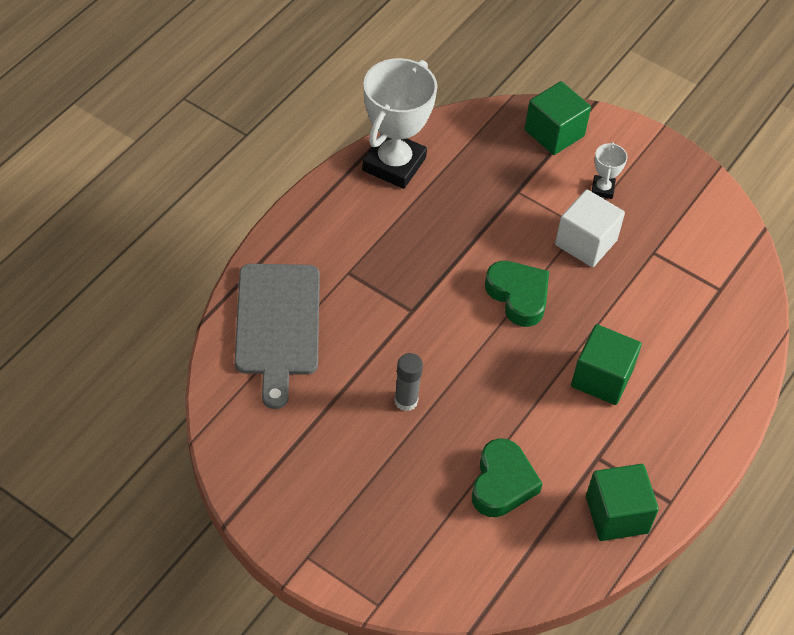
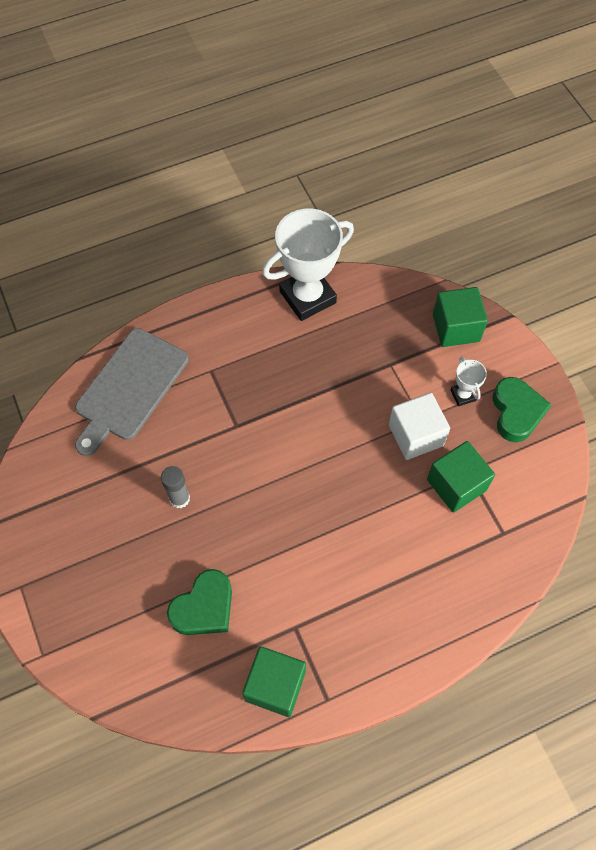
camera: 35 degrees right, 10 degrees up
green heart [485,261,549,327] -> green heart moved to [493,377,551,442]
green cube [571,324,642,405] -> green cube moved to [427,441,495,513]
white trophy [592,142,627,199] -> white trophy turned 60 degrees counterclockwise [451,357,487,406]

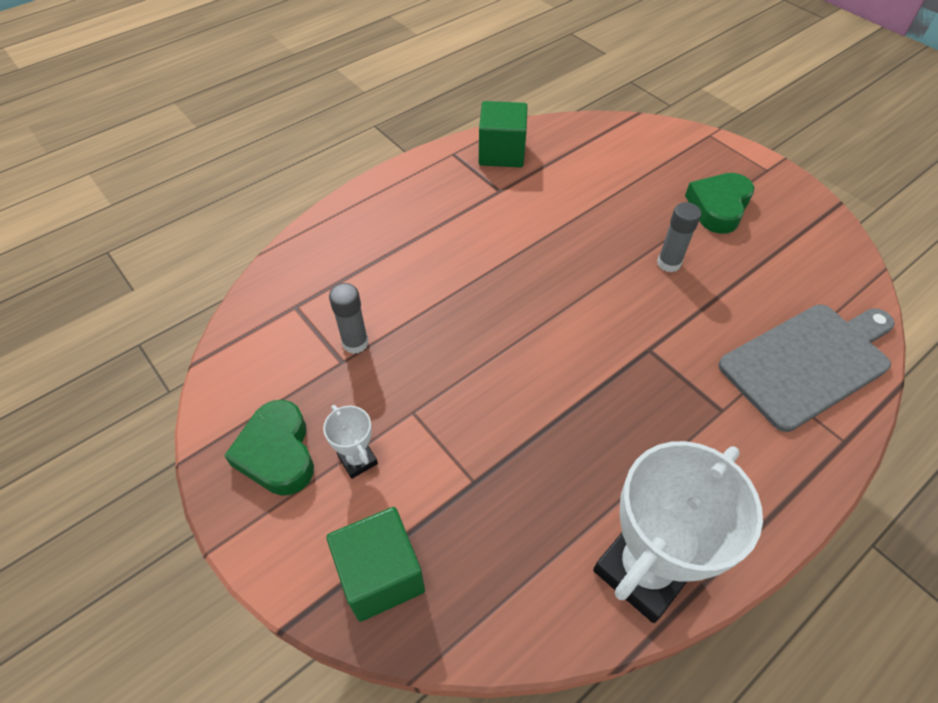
camera: 165 degrees right, 10 degrees down
grey cutting board [75,328,189,456] -> grey cutting board turned 45 degrees clockwise [718,304,895,432]
green heart [167,569,232,635] -> green heart moved to [685,173,754,234]
white cube [389,393,450,460] -> none
green cube [427,441,495,513] -> grey glue stick [329,283,368,354]

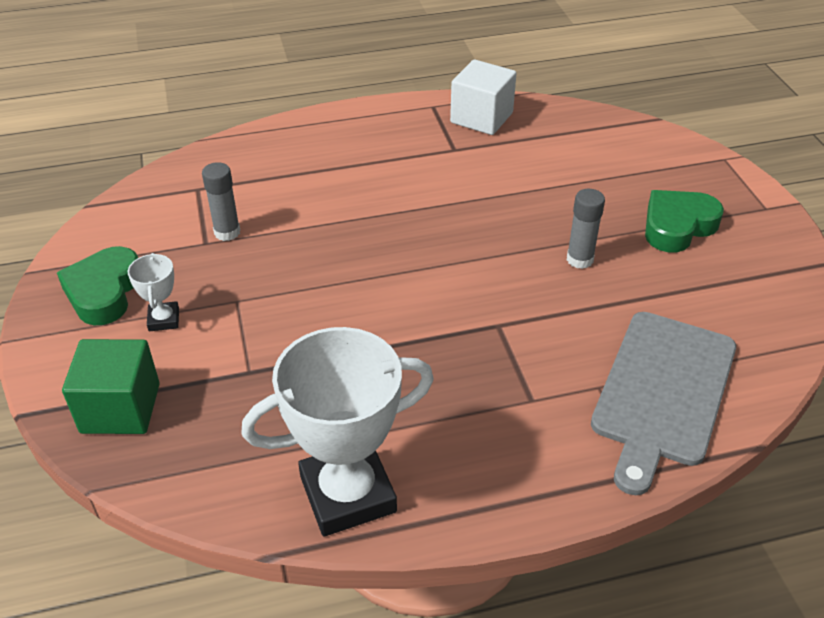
camera: 25 degrees right, 10 degrees down
green cube [479,101,528,167] -> white cube [450,59,516,135]
grey cutting board [718,304,895,432] -> grey cutting board turned 120 degrees clockwise [591,312,736,495]

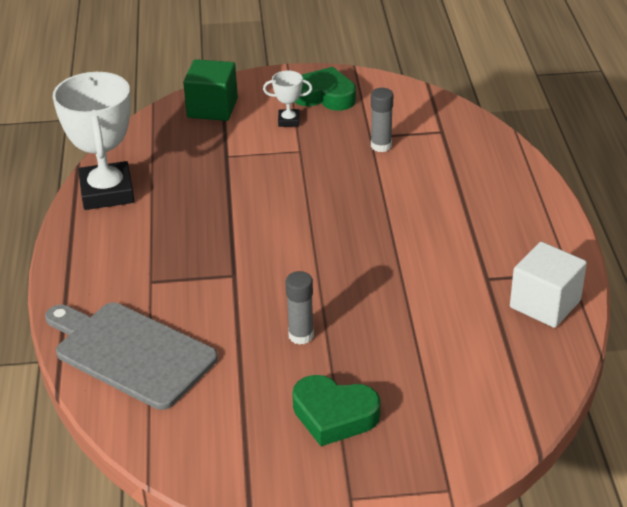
camera: 100 degrees right, 5 degrees down
green heart [645,190,724,252] -> green heart turned 135 degrees clockwise [292,375,380,446]

